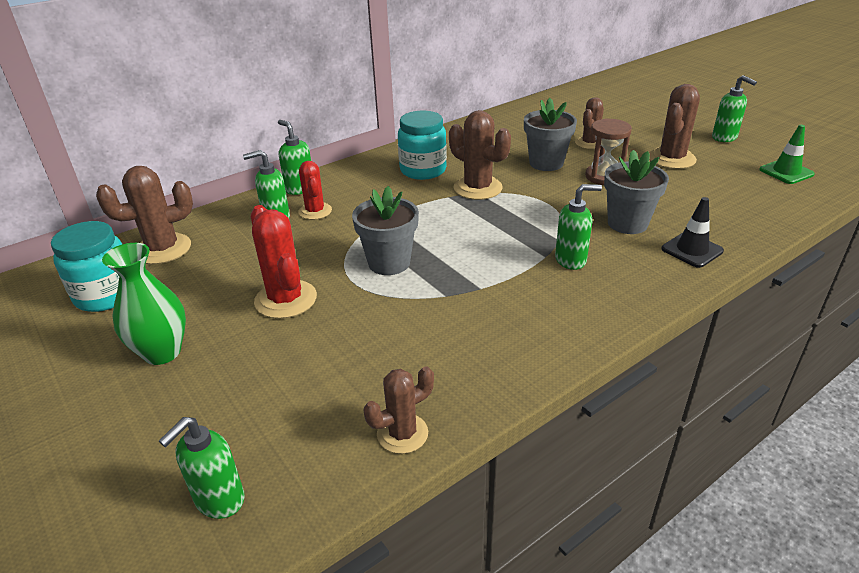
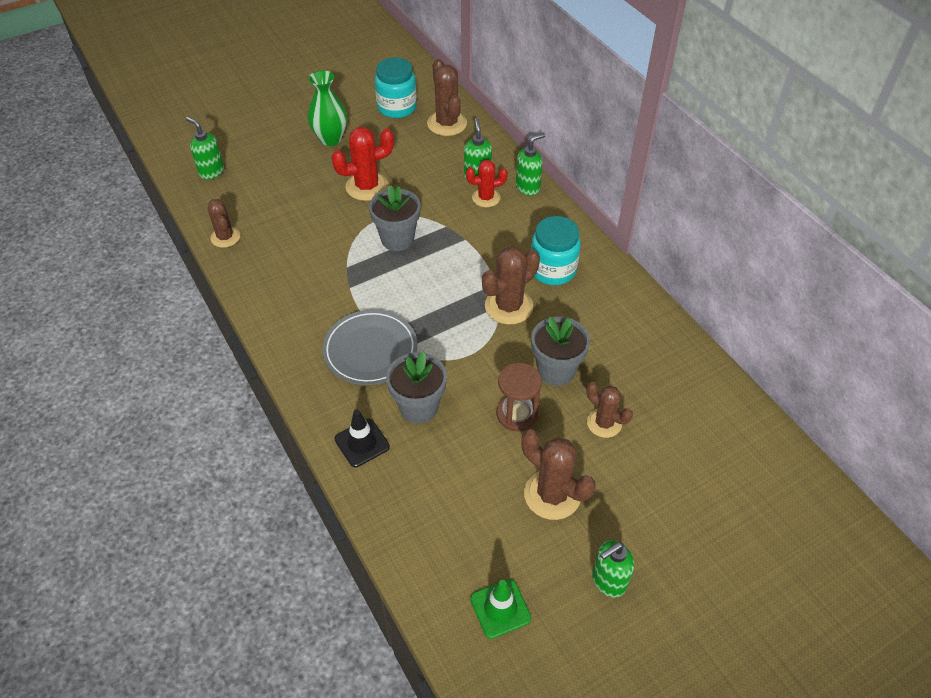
camera: 95 degrees right, 15 degrees up
green soap dispenser [555,184,602,270] -> grey plate [322,310,417,385]

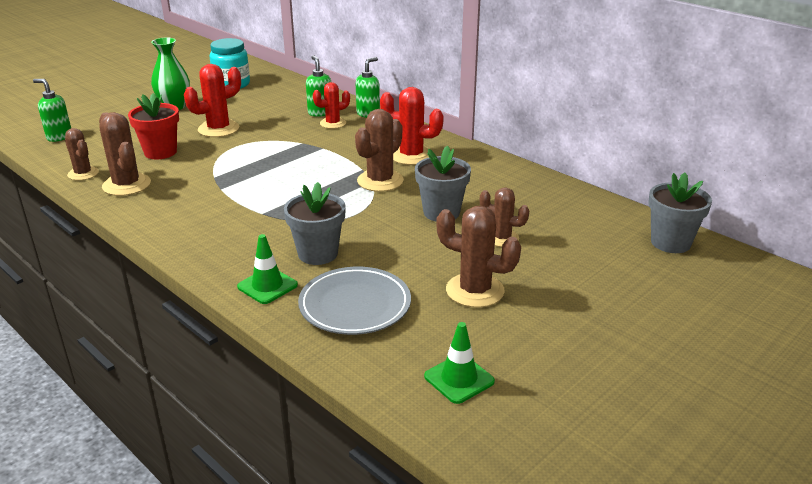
camera: 15 degrees left, 20 degrees down
grey plate [322,310,417,385] -> grey plate moved to [298,267,411,335]
black traffic cone [334,409,390,467] -> green traffic cone [237,234,298,304]
grey flower pot [369,185,420,251] -> grey flower pot moved to [648,172,712,253]
brown cactus [427,59,467,136] -> brown cactus moved to [99,112,151,196]
brown hourglass [497,363,542,432] -> none
turquoise jar [531,216,581,285] -> red cactus [380,87,444,165]
green soap dispenser [592,541,634,598] -> none
none -> red flower pot [128,93,179,159]

